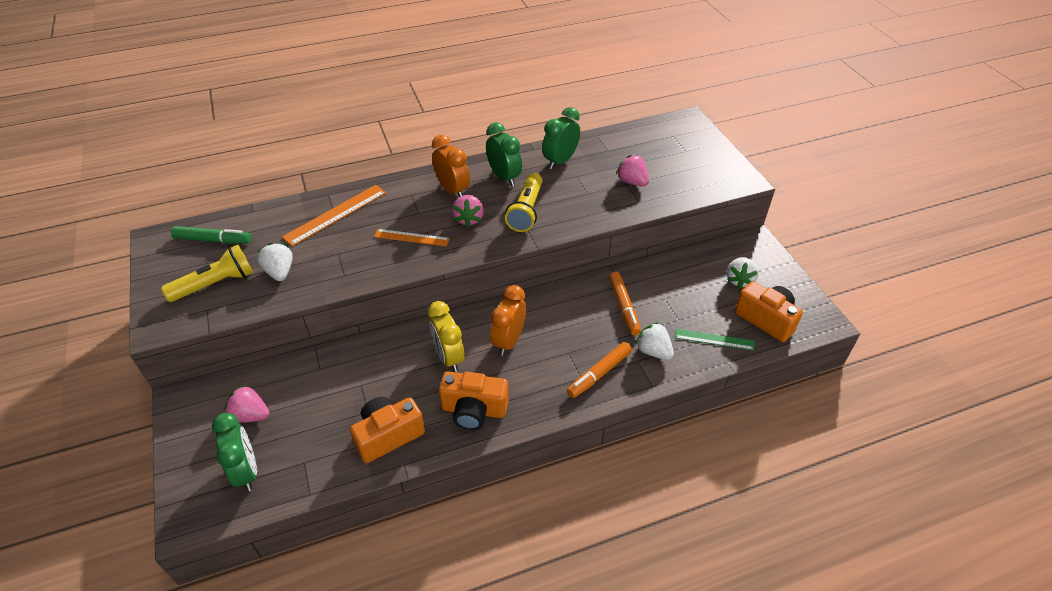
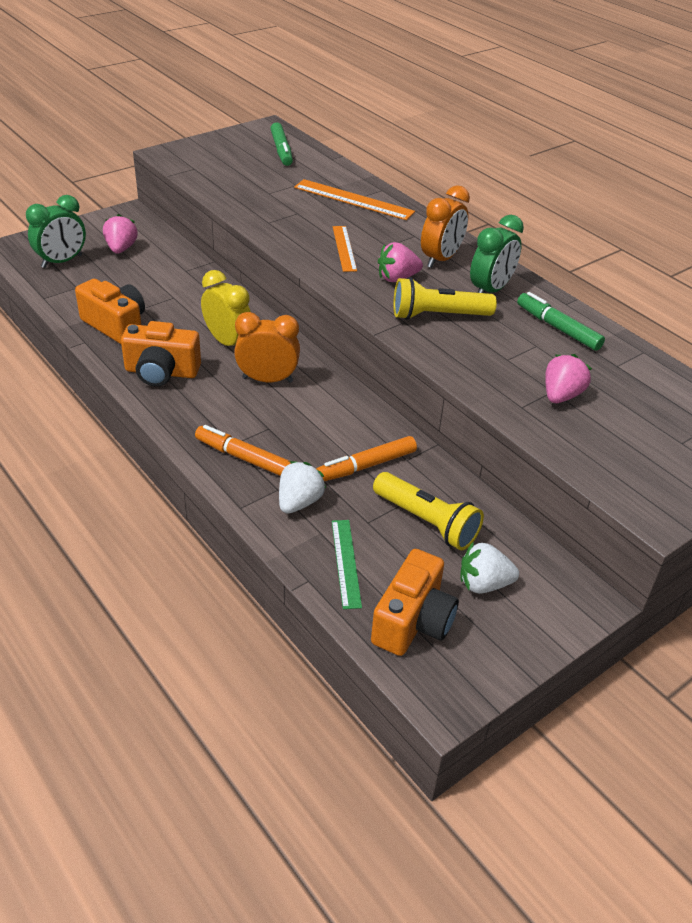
camera: 70 degrees right, 5 degrees down
yellow flashlight [161,245,253,302] -> yellow flashlight moved to [373,472,484,550]
white strawberry [257,243,292,281] -> none
yellow clock [428,301,465,372] -> yellow clock turned 90 degrees clockwise [201,270,251,346]
orange camera [439,371,509,430] -> orange camera turned 75 degrees counterclockwise [121,321,201,386]
green clock [542,107,580,169] -> green marker [517,292,605,351]

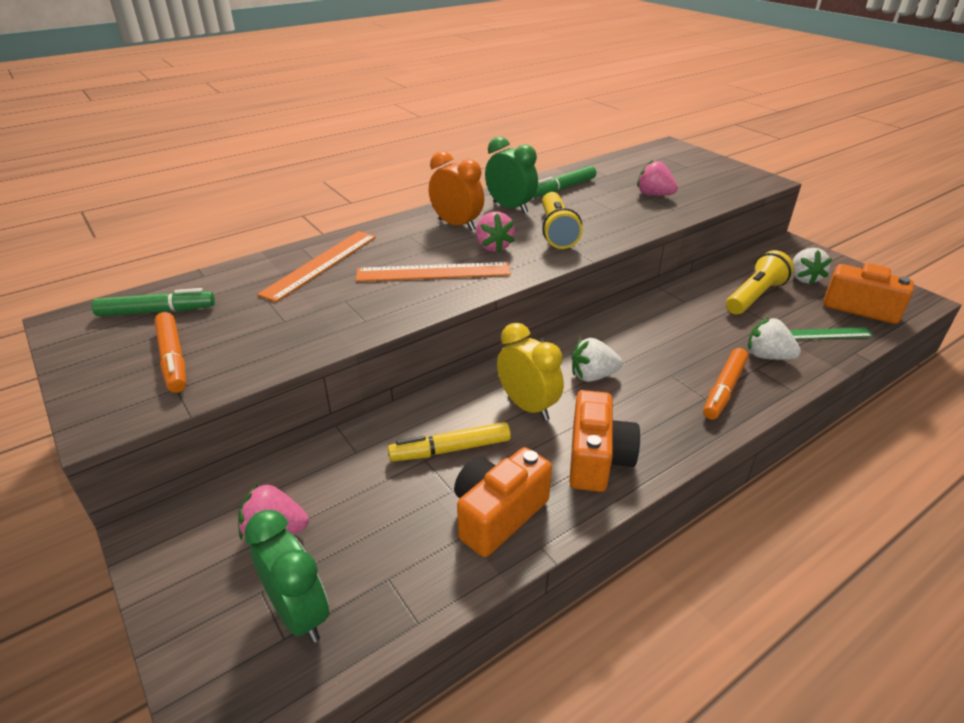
camera: 85 degrees left, 5 degrees down
yellow clock [201,270,251,346] -> yellow clock turned 90 degrees clockwise [497,323,564,421]
orange clock [234,312,300,383] -> white strawberry [572,338,623,382]
orange marker [317,436,417,481] -> orange marker moved to [154,312,186,393]
orange ruler [333,226,357,272] -> orange ruler [356,262,511,282], size x1.56
none -> yellow marker [388,422,511,462]

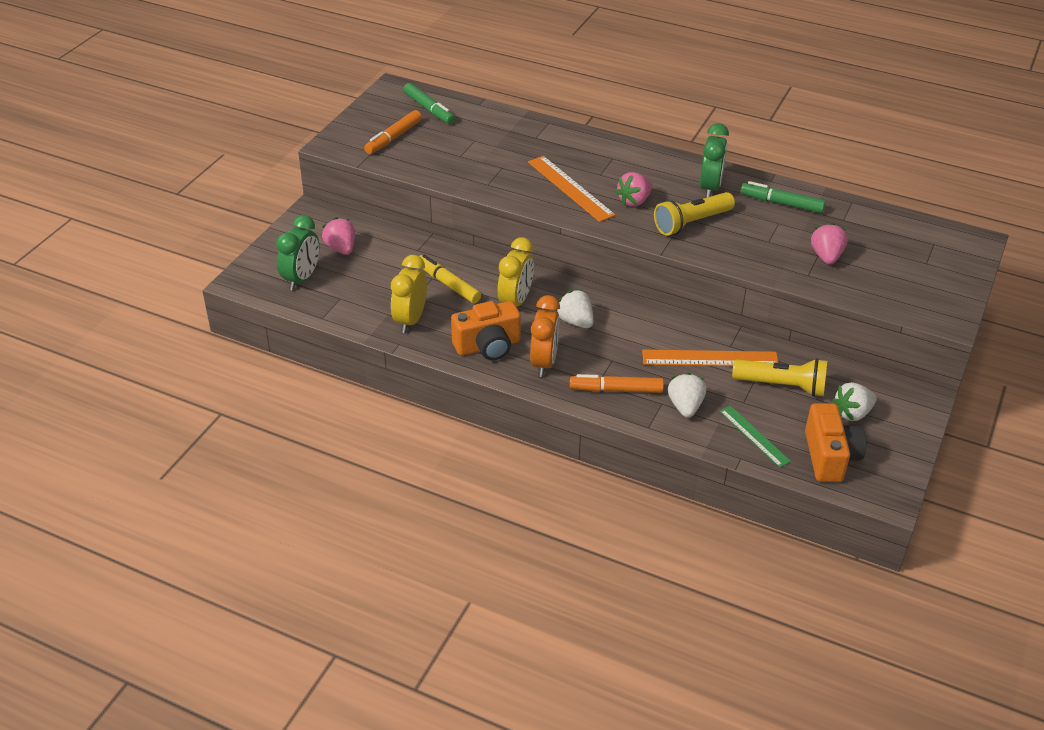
camera: 60 degrees right, 5 degrees up
orange ruler [257,231,376,302] -> orange ruler moved to [642,350,779,366]
orange clock [429,151,484,231] -> orange clock moved to [530,295,560,377]
orange camera [454,447,552,557] -> yellow clock [391,255,427,333]

